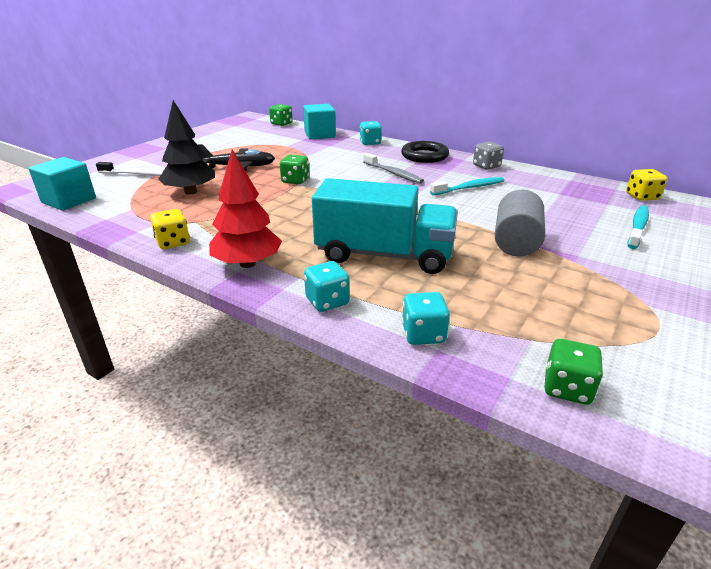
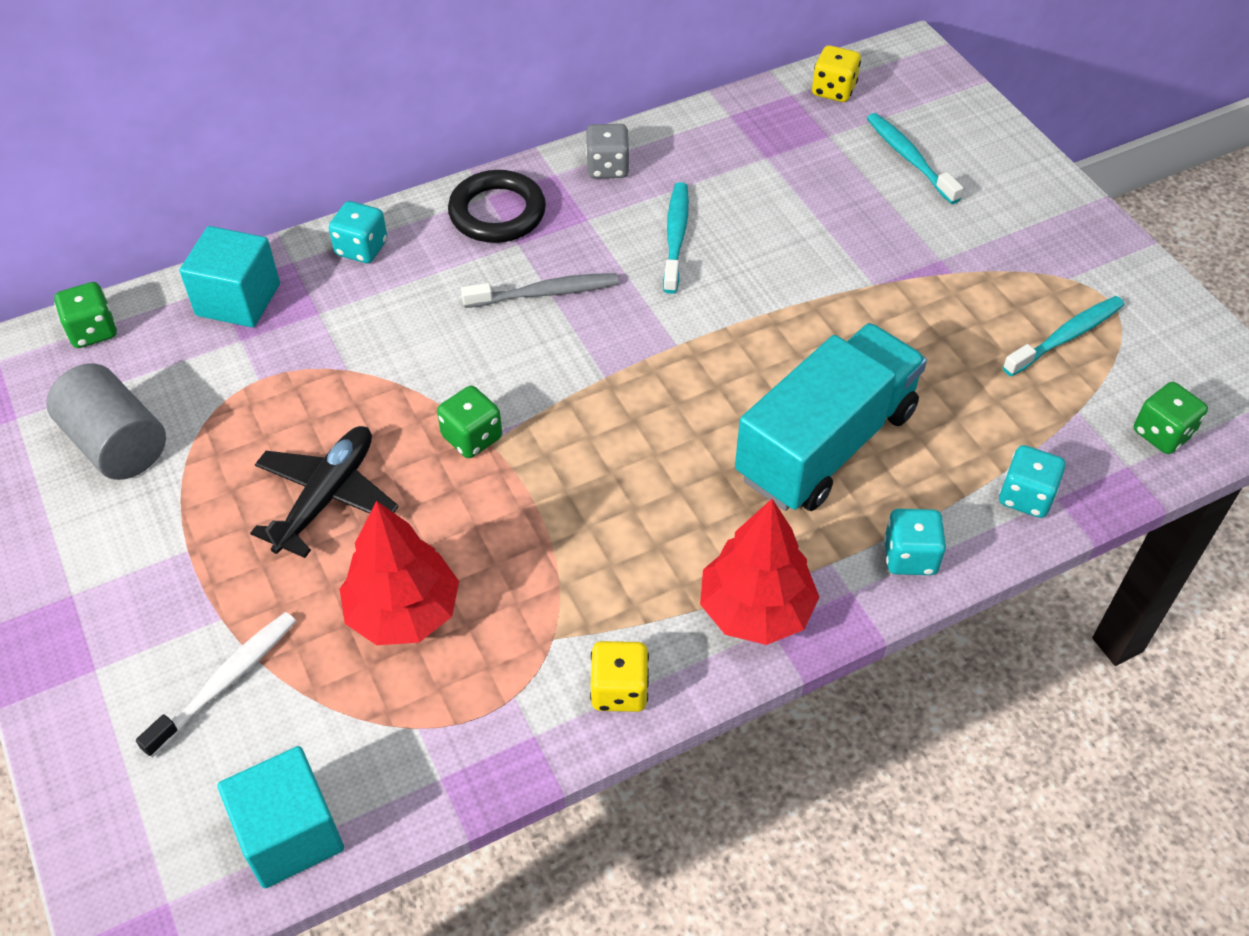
camera: 60 degrees left, 20 degrees up
black tree [159,100,215,195] -> red tree [340,501,459,645]
grey cylinder [494,190,545,257] -> grey cylinder moved to [46,363,166,480]
none -> turquoise toothbrush [1003,296,1124,376]

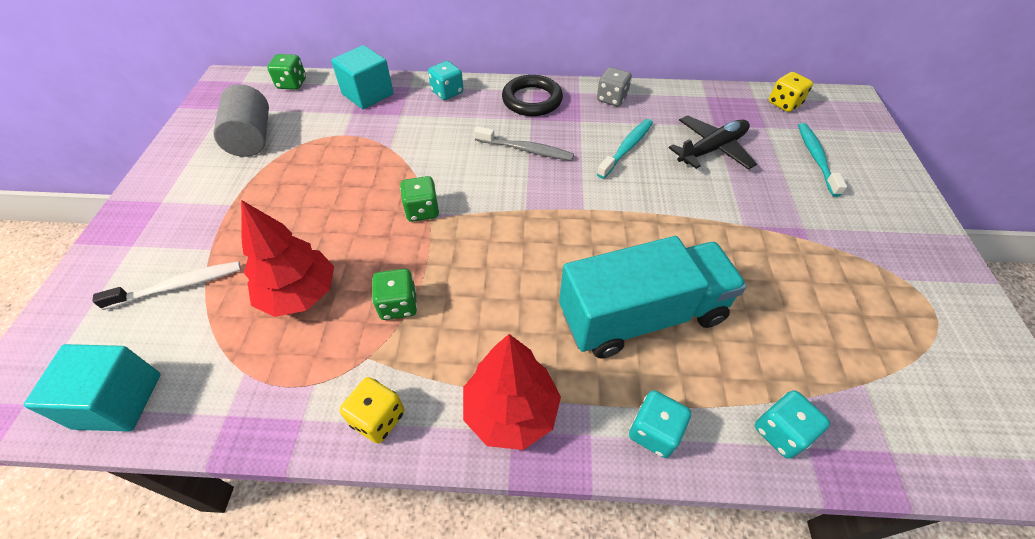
camera: 30 degrees right, 0 degrees up
black plane [250,426,399,558] -> black plane moved to [668,115,757,170]
turquoise toothbrush [1003,296,1124,376] -> none
green dice [1134,382,1208,454] -> green dice moved to [372,269,417,320]

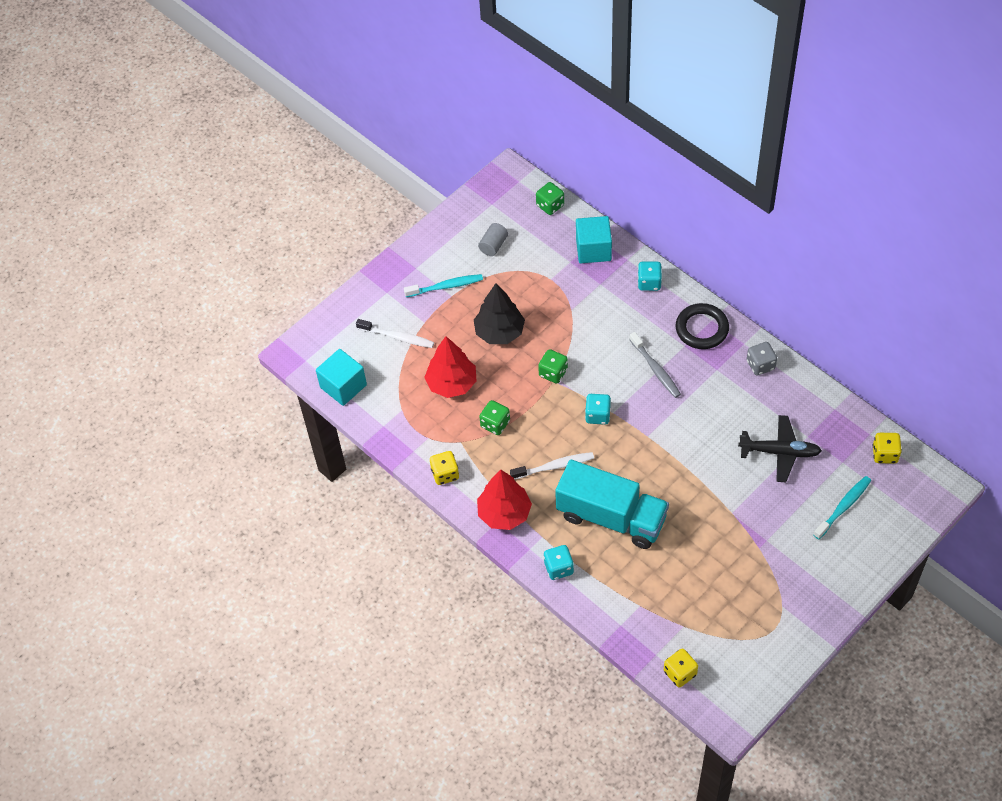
camera: 45 degrees right, 5 degrees up
grey cylinder [213,84,269,157] -> grey cylinder [478,223,508,256], size x0.60
turquoise toothbrush [597,119,653,179] -> turquoise toothbrush moved to [404,274,483,297]
turquoise dice [755,390,830,459] -> turquoise dice moved to [585,394,611,425]
none -> black tree [474,283,525,344]
none -> white toothbrush [510,452,594,480]
none -> yellow dice [664,649,698,687]

